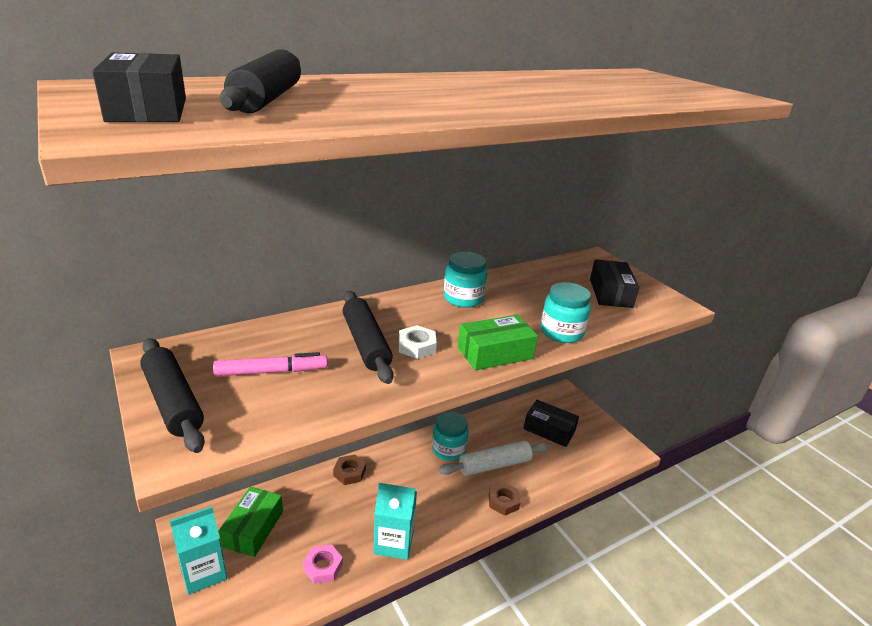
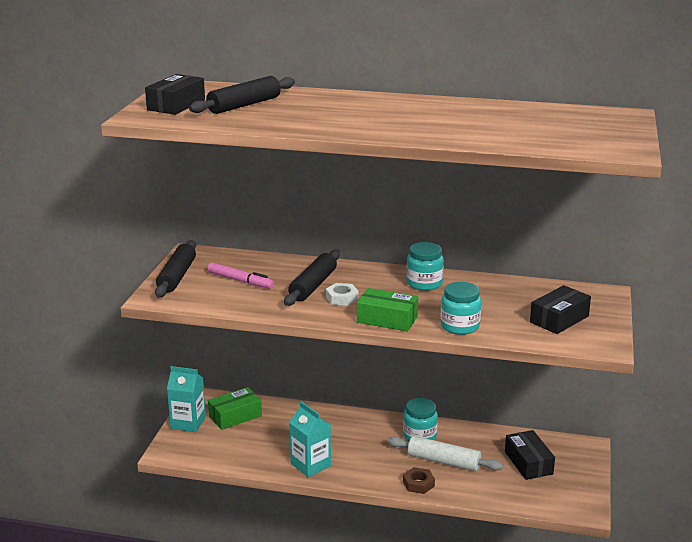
camera: 45 degrees right, 5 degrees down
pink nut [303,544,343,584] -> none
brown nut [333,455,366,485] -> none

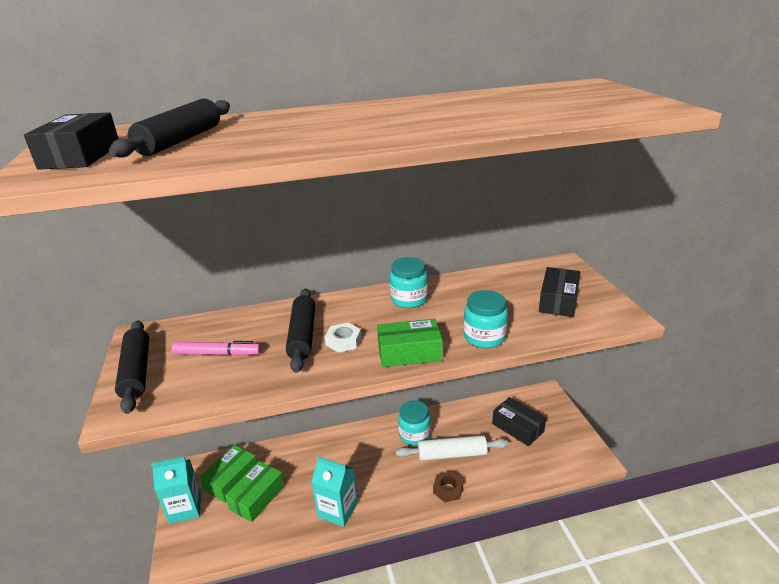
camera: 25 degrees left, 5 degrees up
none -> green box [225,461,285,522]

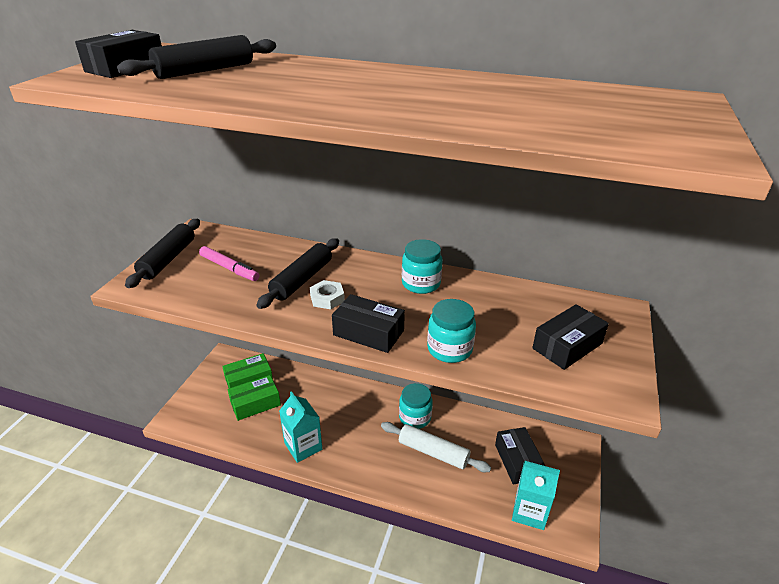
camera: 30 degrees right, 5 degrees up
turquoise carton [151,457,201,524] -> turquoise carton moved to [512,461,560,530]
green box [377,319,443,367] -> black box [332,294,405,353]
brown nut [433,471,463,502] -> none

